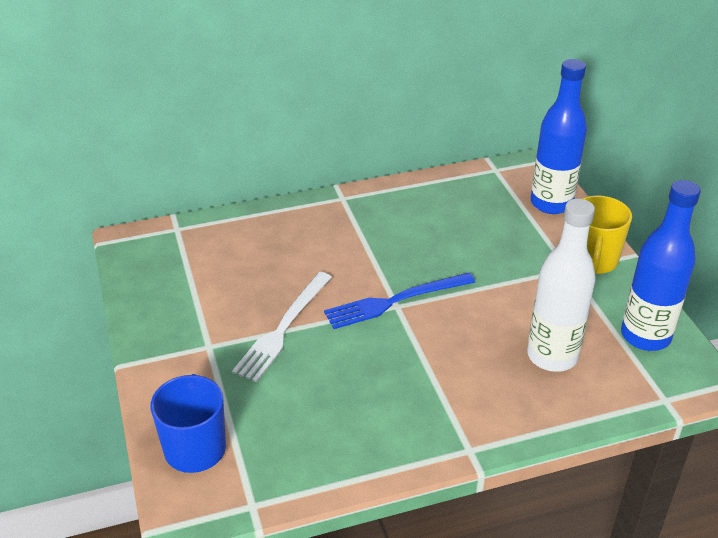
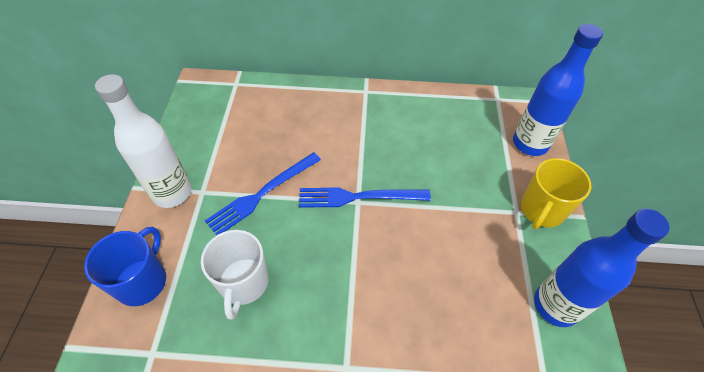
camera: 20 degrees right, 15 degrees up
white fork [232,272,332,382] -> blue fork [205,152,321,236]
white bottle [527,199,596,372] -> white bottle moved to [95,74,192,208]
none -> white mug [201,230,269,320]

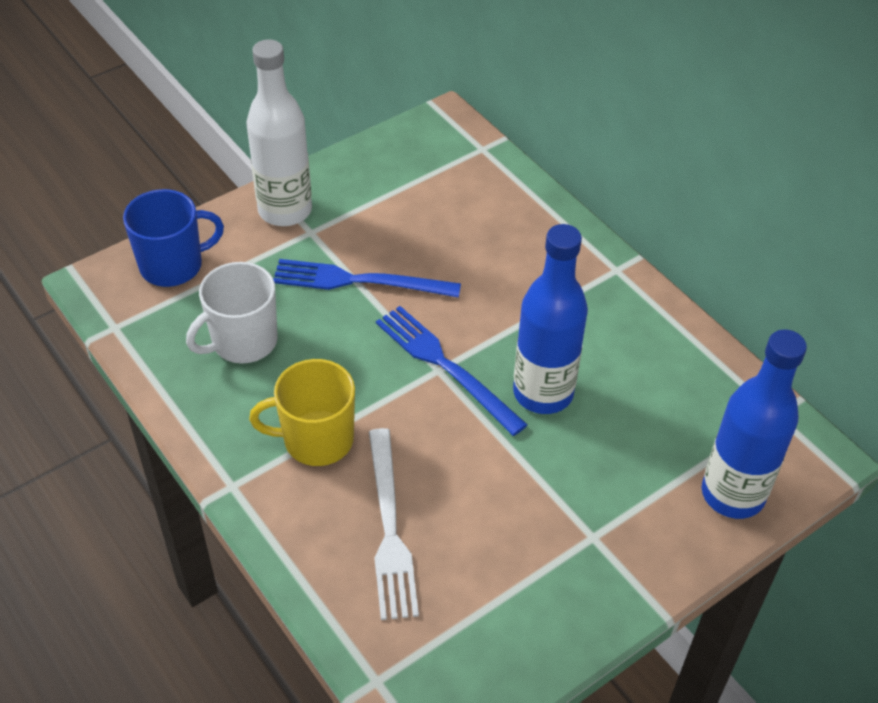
camera: 50 degrees right, 5 degrees down
yellow mug [521,158,591,229] -> yellow mug moved to [249,359,355,466]
blue bottle [534,208,670,327] -> blue bottle moved to [513,224,588,414]
none -> white fork [369,428,419,620]

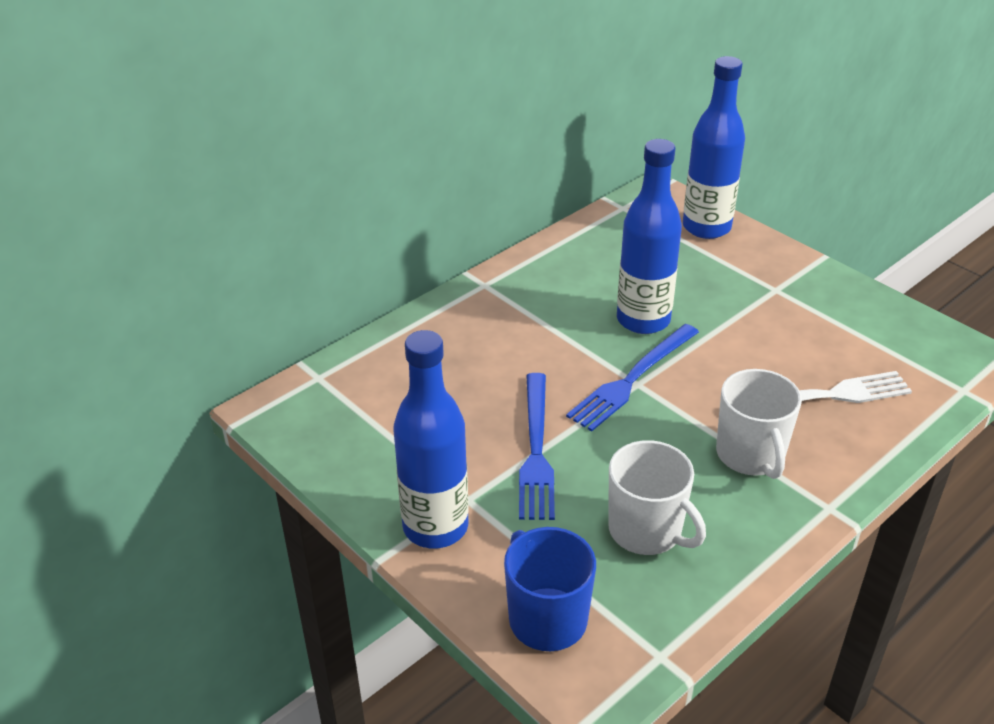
camera: 95 degrees left, 10 degrees down
white bottle [247,39,312,226] -> blue bottle [393,330,469,548]
yellow mug [249,359,355,466] -> white mug [716,369,802,479]

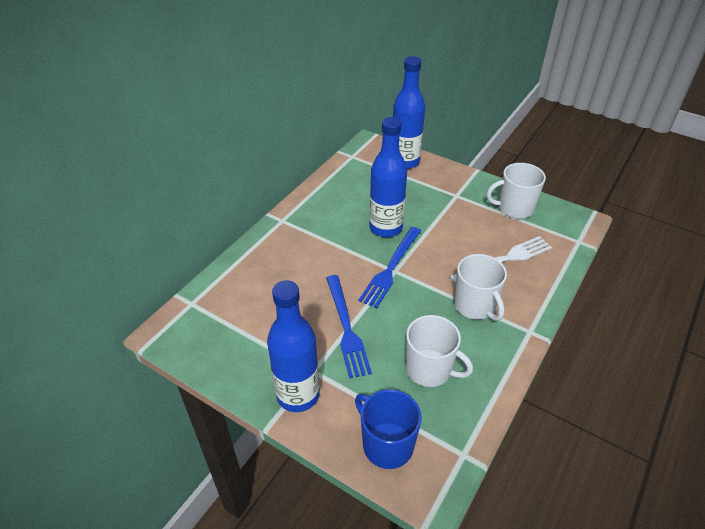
camera: 15 degrees left, 5 degrees up
none -> white mug [487,163,546,219]

